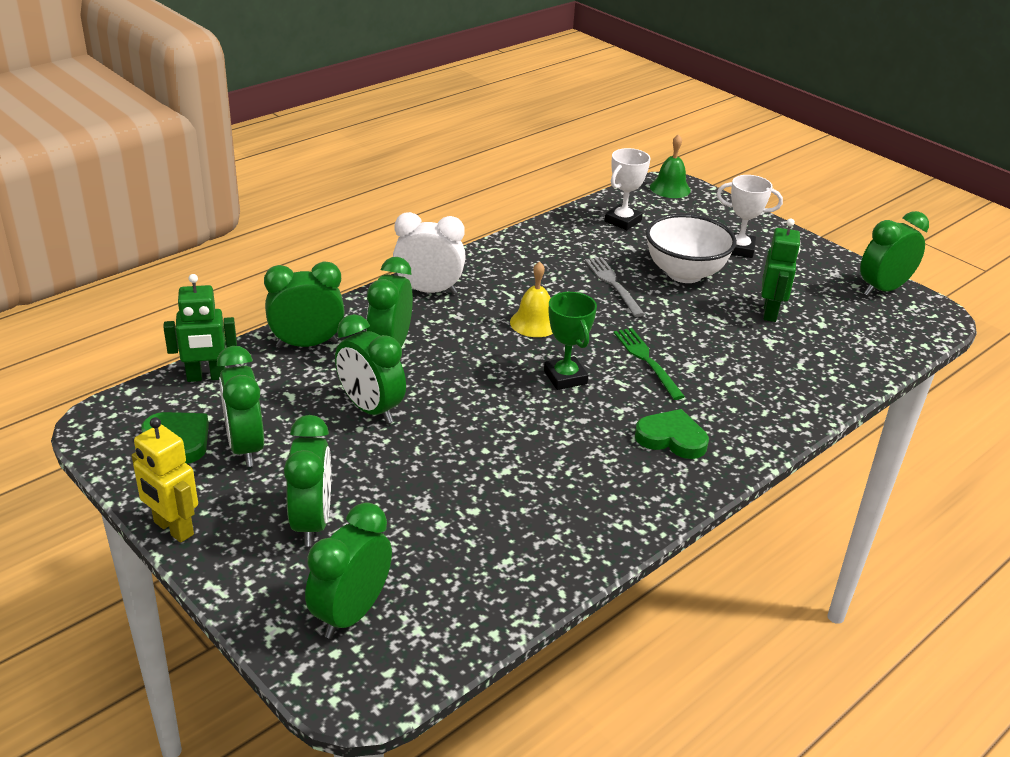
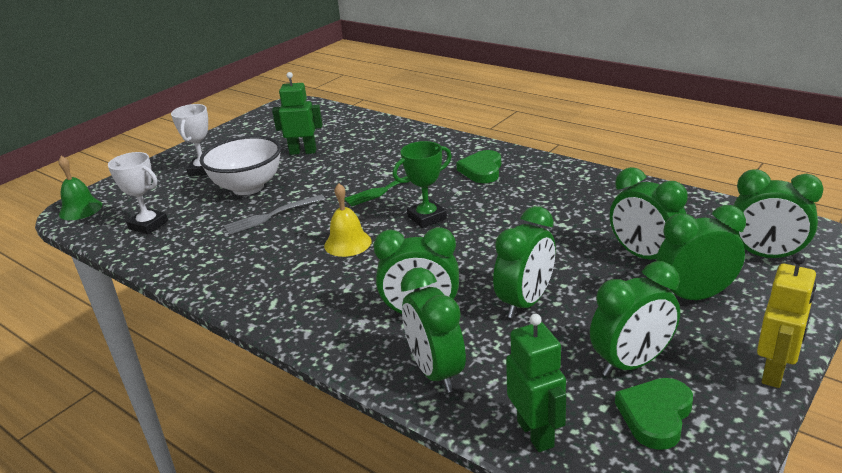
camera: 95 degrees left, 5 degrees down
white clock [393,212,466,294] -> none
green clock [860,211,929,296] -> green clock moved to [610,167,688,260]

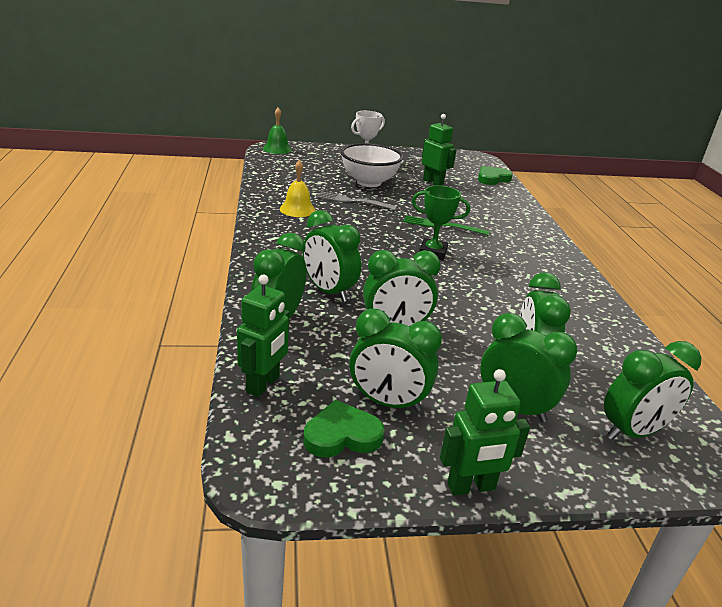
camera: 40 degrees right, 0 degrees up
white trophy [108,152,168,234] -> none
yellow bell [324,183,372,257] -> yellow bell moved to [280,160,316,217]
green heart [456,150,501,183] -> green heart moved to [478,166,513,185]
green clock [731,169,824,258] -> green clock turned 90 degrees counterclockwise [604,341,701,440]
yellow robot [757,253,816,388] -> green robot [440,369,530,496]

